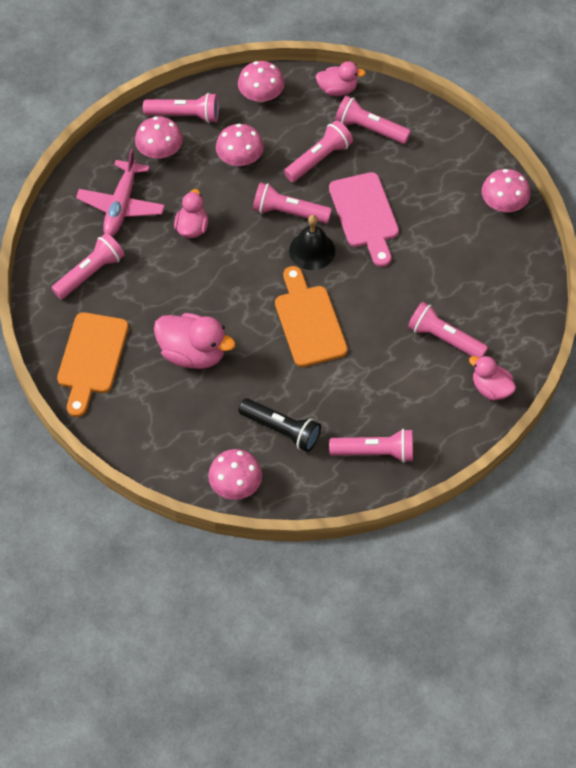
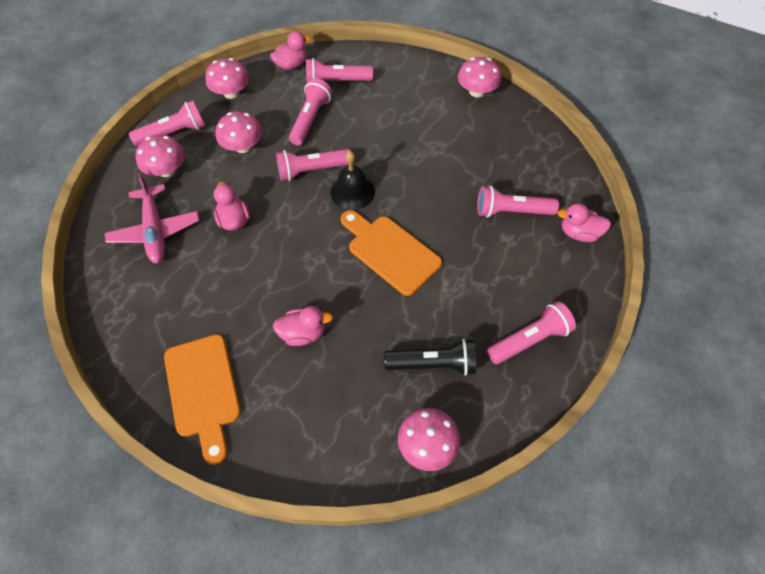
camera: 30 degrees left, 0 degrees up
pink flashlight [51,233,125,299] -> none
pink duck [154,313,235,369] -> pink duck [273,306,333,346], size x0.63
pink cutting board [329,172,399,267] -> none

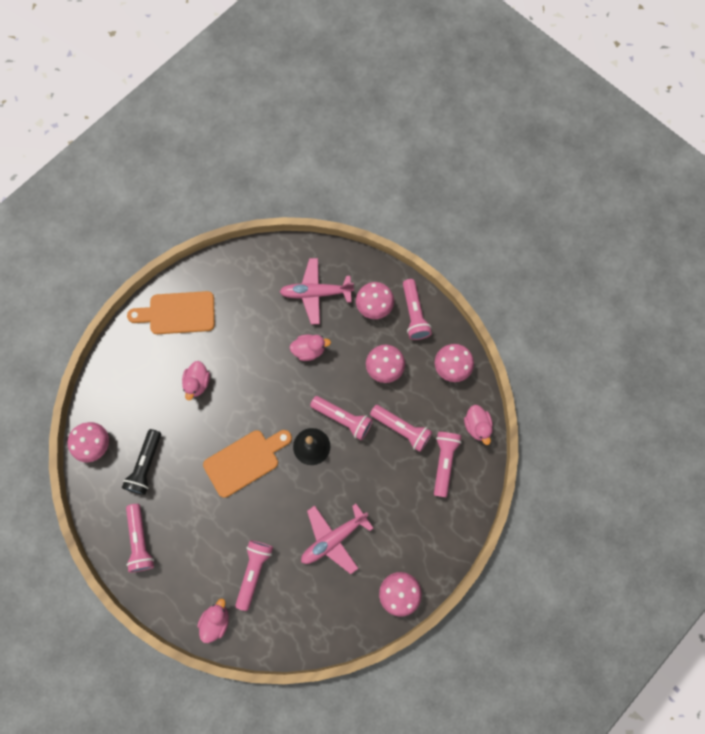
camera: 105 degrees right, 15 degrees up
pink flashlight [276,149,351,181] -> pink flashlight turned 120 degrees clockwise [310,396,373,440]
none -> pink plane [301,504,373,574]

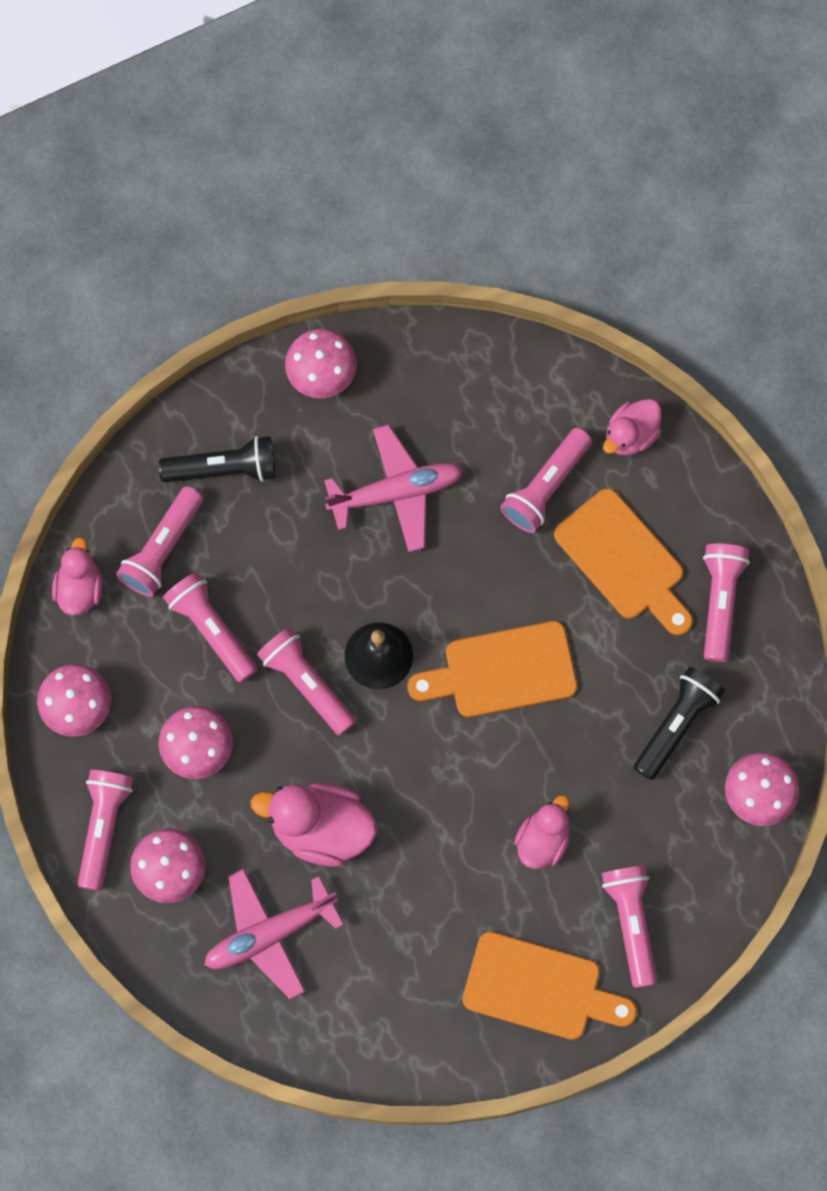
camera: 160 degrees left, 0 degrees up
pink plane [280,258,354,324] -> pink plane turned 135 degrees clockwise [204,869,344,999]
pink duck [289,335,331,361] -> pink duck [251,783,377,867], size x1.60
none -> black flashlight [158,436,275,482]
none -> orange cutting board [554,488,693,636]
none -> pink flashlight [602,865,657,988]

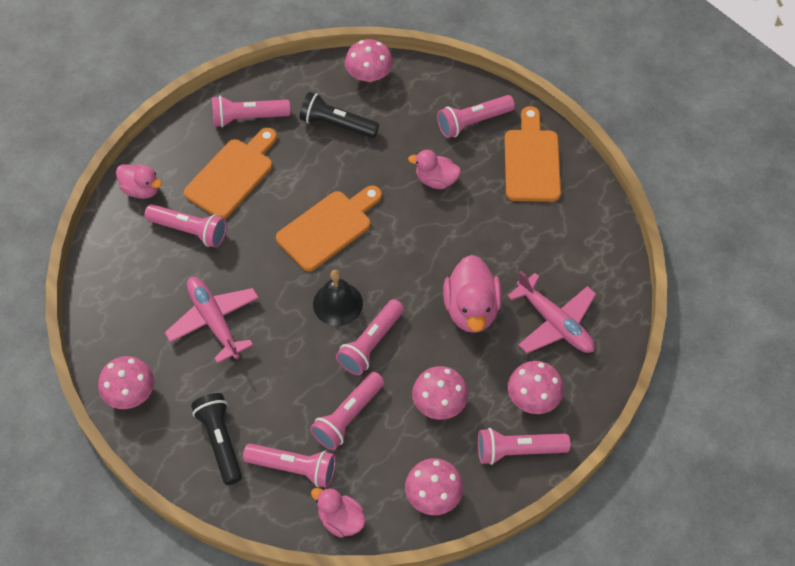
camera: 105 degrees left, 15 degrees down
pink duck [52,537,102,615] -> pink duck turned 45 degrees clockwise [311,488,366,538]
orange cutting board [408,621,577,717] -> orange cutting board turned 105 degrees counterclockwise [276,185,382,271]

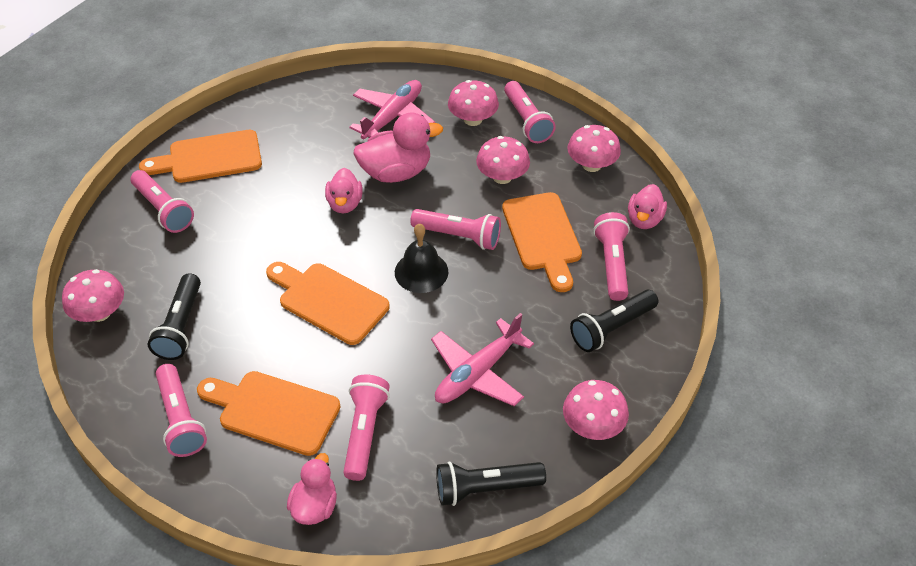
camera: 105 degrees left, 10 degrees down
pink flashlight [310,372,384,450] -> orange cutting board [502,192,582,292]
pink duck [408,150,461,189] -> pink duck moved to [325,168,363,214]
none -> black flashlight [436,462,546,506]

